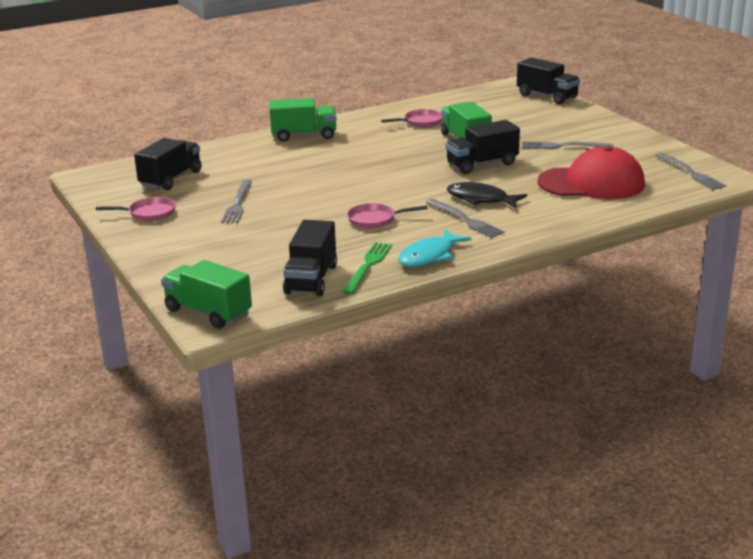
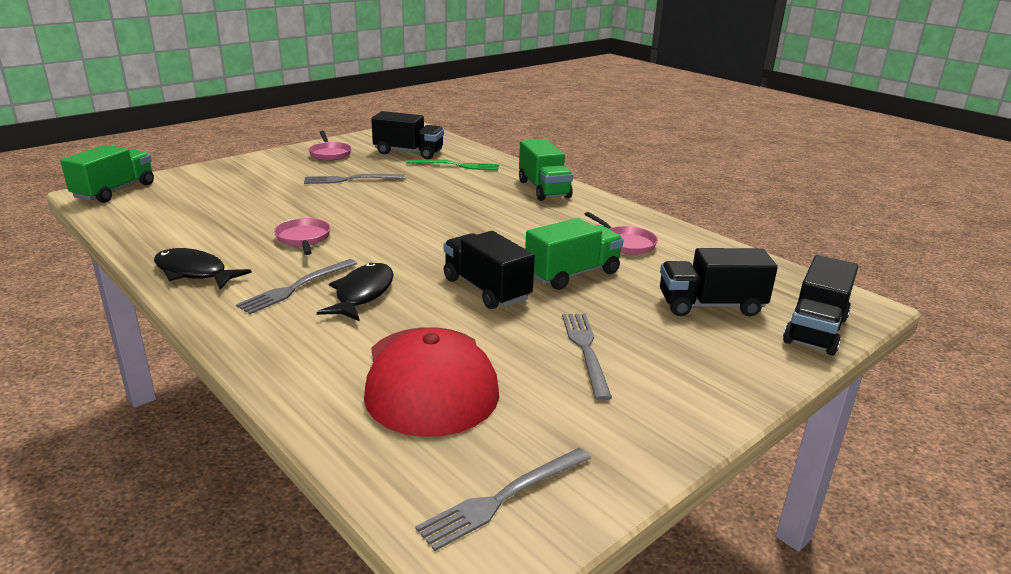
camera: 75 degrees right, 0 degrees up
black truck [283,220,337,296] -> black truck moved to [660,248,778,316]
green fork [343,242,392,295] -> green fork moved to [406,159,499,171]
turquoise fish [398,229,471,267] -> black fish [154,248,252,289]

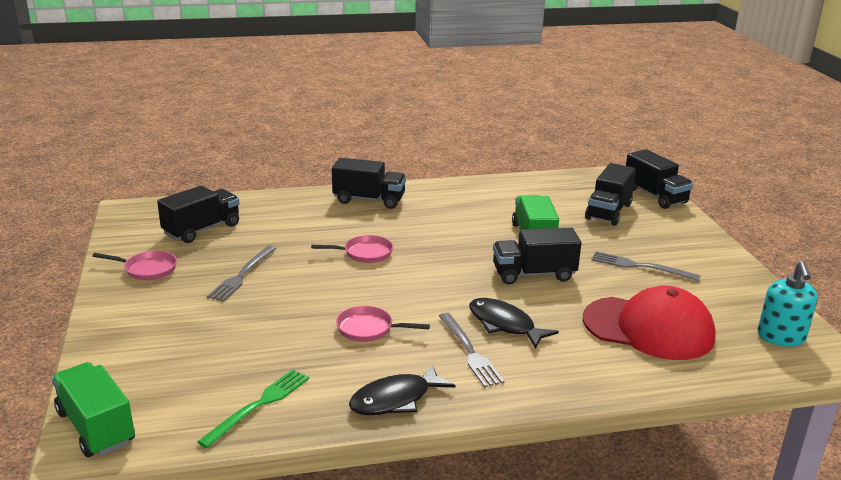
camera: 60 degrees left, 0 degrees up
green fork [406,159,499,171] -> green fork moved to [197,369,309,448]
grey fork [415,447,591,551] -> turquoise soap dispenser [757,261,818,347]
green truck [519,139,573,201] -> black truck [332,158,406,209]
pink pan [585,212,658,255] -> pink pan moved to [311,235,393,263]

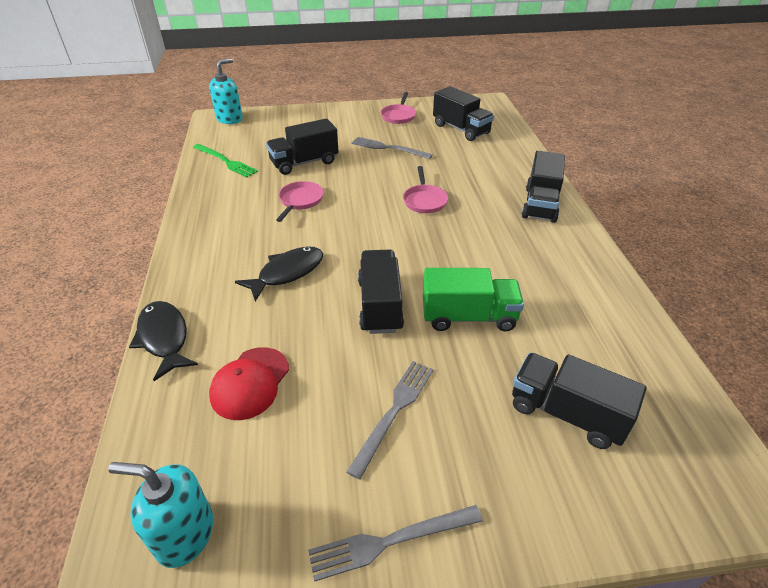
camera: 95 degrees right, 15 degrees up
green truck [52,362,135,457] -> turquoise soap dispenser [209,58,243,124]
black fish [349,364,455,415] -> black fish moved to [129,301,198,381]
grey fork [439,313,505,387] -> grey fork moved to [308,505,483,582]
red cap [583,286,716,360] -> red cap [209,347,289,420], size x0.59
black truck [626,149,693,209] -> black truck moved to [266,118,339,175]

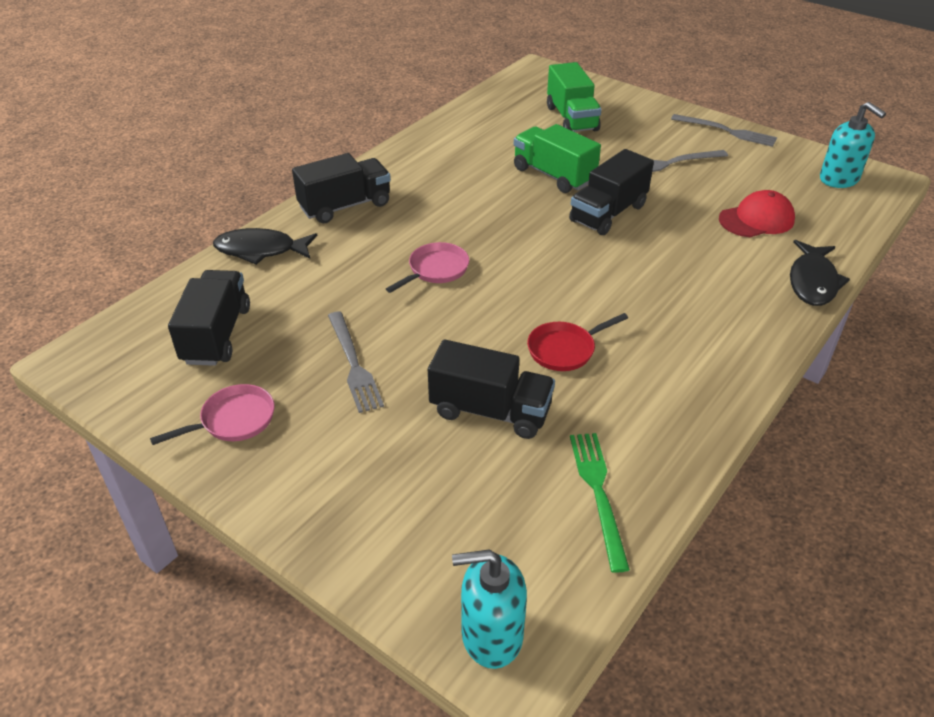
camera: 135 degrees left, 0 degrees up
black fish [235,246,323,302] -> black fish moved to [213,228,317,265]
pink pan [276,181,324,222] -> red pan [527,313,628,371]
black truck [512,353,647,449] -> green truck [547,62,602,132]

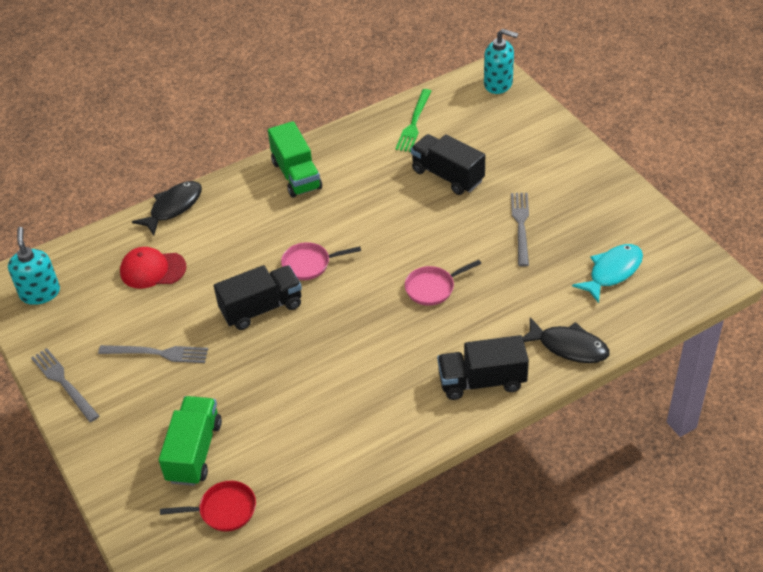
camera: 155 degrees left, 5 degrees up
pink pan [150,384,275,445] -> pink pan moved to [281,242,361,280]
black truck [168,270,250,366] -> turquoise fish [572,244,643,303]
green truck [514,124,601,193] -> green truck moved to [268,121,322,198]
red pan [527,313,628,371] -> red pan moved to [160,481,256,532]

